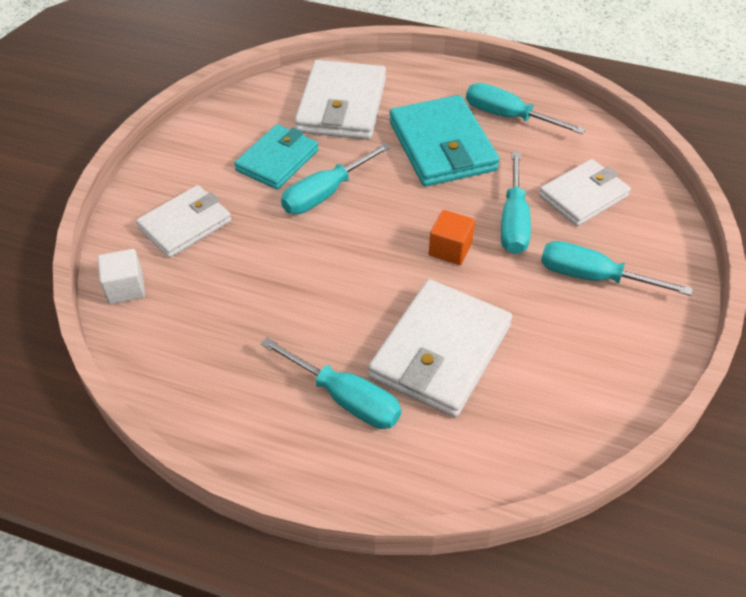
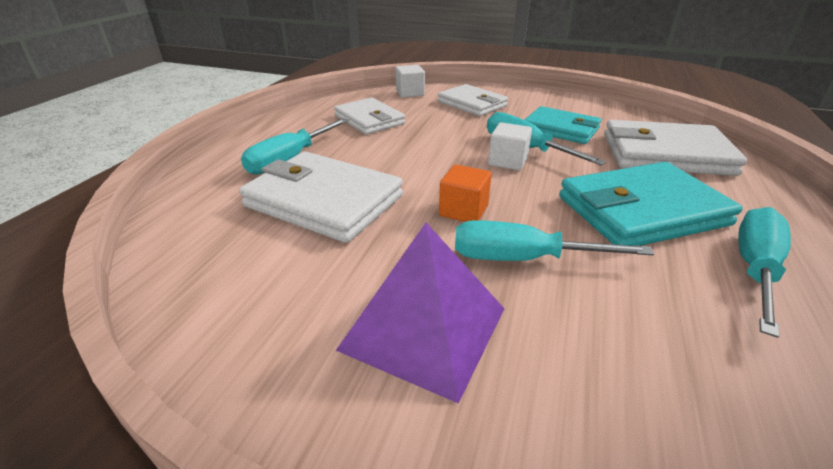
camera: 90 degrees right, 15 degrees down
white wallet [539,159,631,226] -> white wallet moved to [334,98,405,134]
turquoise screwdriver [541,241,693,296] -> purple pyramid [336,223,504,404]
none -> white cube [488,122,532,170]

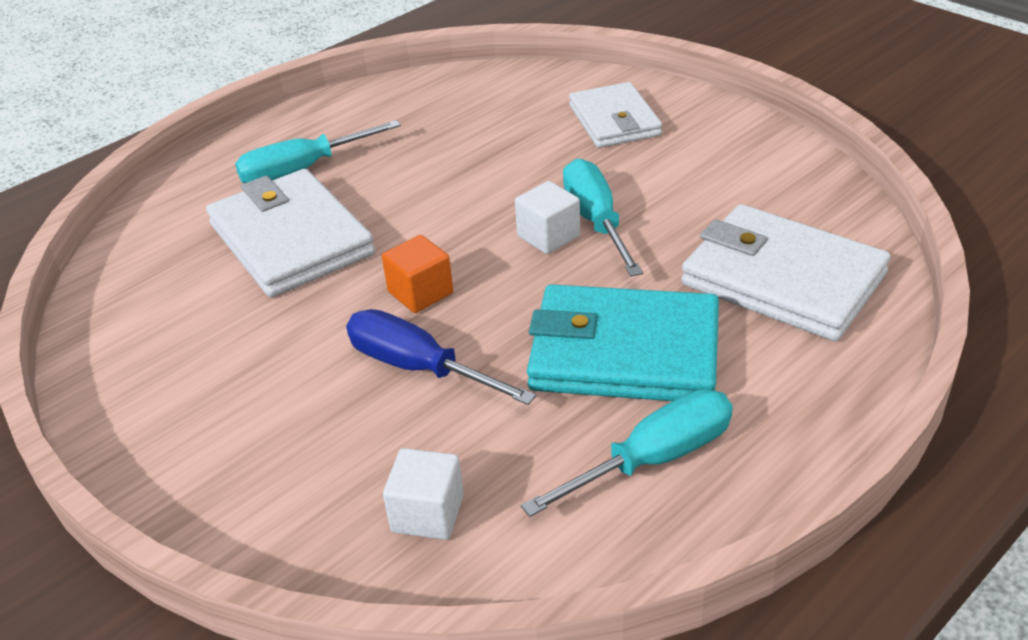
camera: 30 degrees right, 5 degrees up
white wallet [334,98,405,134] -> none
purple pyramid [336,223,504,404] -> none
white cube [395,65,425,98] -> white cube moved to [383,448,464,540]
turquoise screwdriver [455,220,654,261] -> blue screwdriver [346,309,536,405]
turquoise wallet [525,106,601,144] -> none

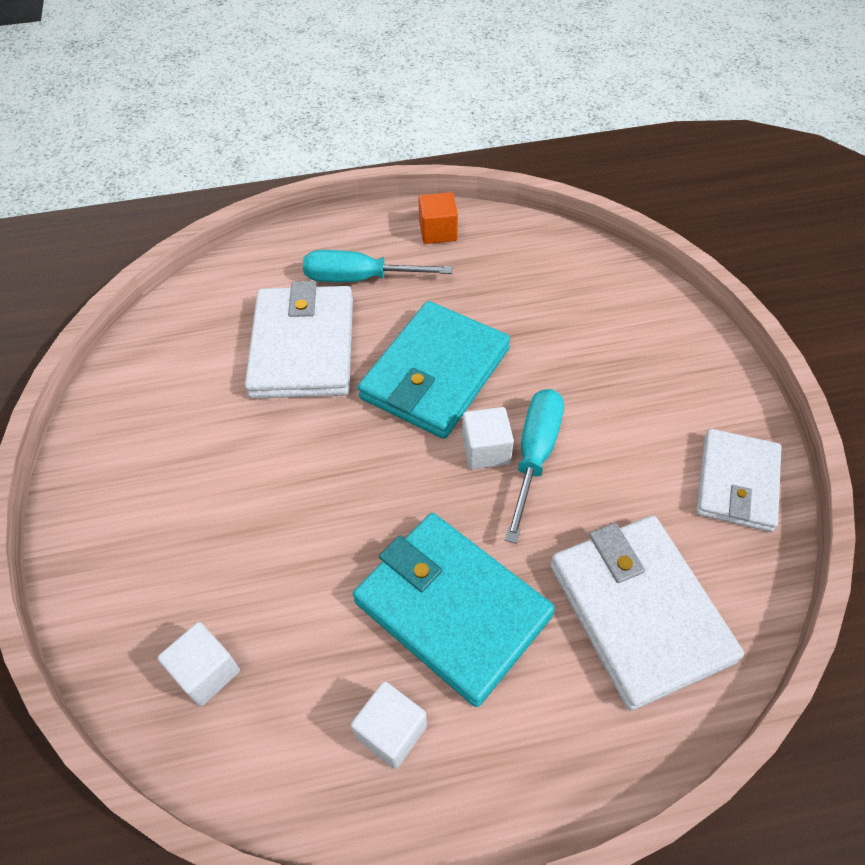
camera: 30 degrees right, 15 degrees up
blue screwdriver [346,309,536,405] -> none
orange cube [382,235,453,313] -> orange cube moved to [418,192,458,244]
turquoise screwdriver [521,389,733,517] -> white cube [351,681,427,769]
white wallet [569,82,662,148] -> white wallet moved to [696,429,782,532]
none -> turquoise wallet [358,301,510,439]

